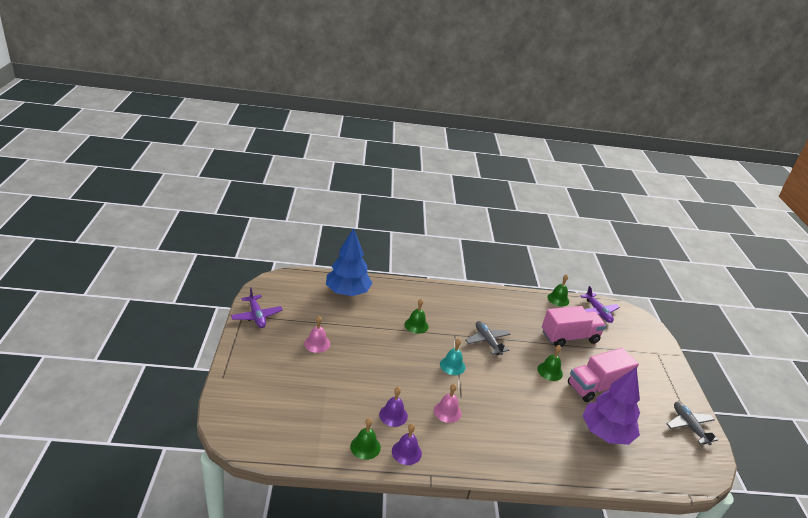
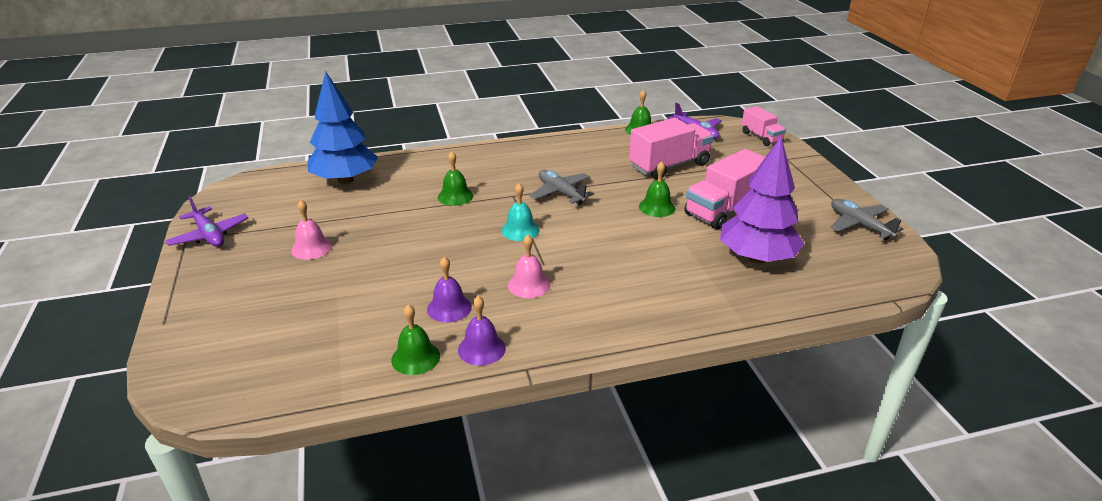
camera: 10 degrees left, 0 degrees up
none -> pink truck [742,106,786,146]

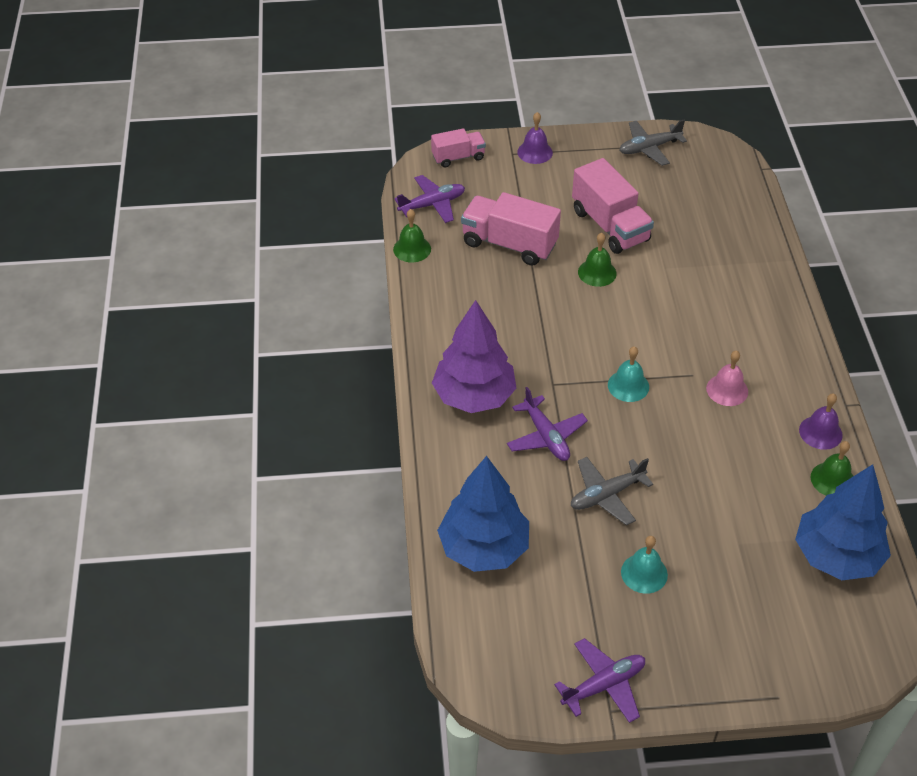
camera: 80 degrees left, 15 degrees up
pink bell [291,200,332,260] -> turquoise bell [621,536,668,594]
purple bell [427,257,472,322] -> purple bell moved to [517,112,553,164]
green bell [438,151,473,206] -> purple plane [507,387,588,461]
grey plane [530,170,594,205] -> grey plane moved to [571,457,653,525]
pink truck [629,118,714,179] -> pink truck turned 45 degrees counterclockwise [461,192,561,266]
purple tree [720,137,804,263] -> purple tree moved to [432,300,516,413]
none -> blue tree [795,464,891,580]

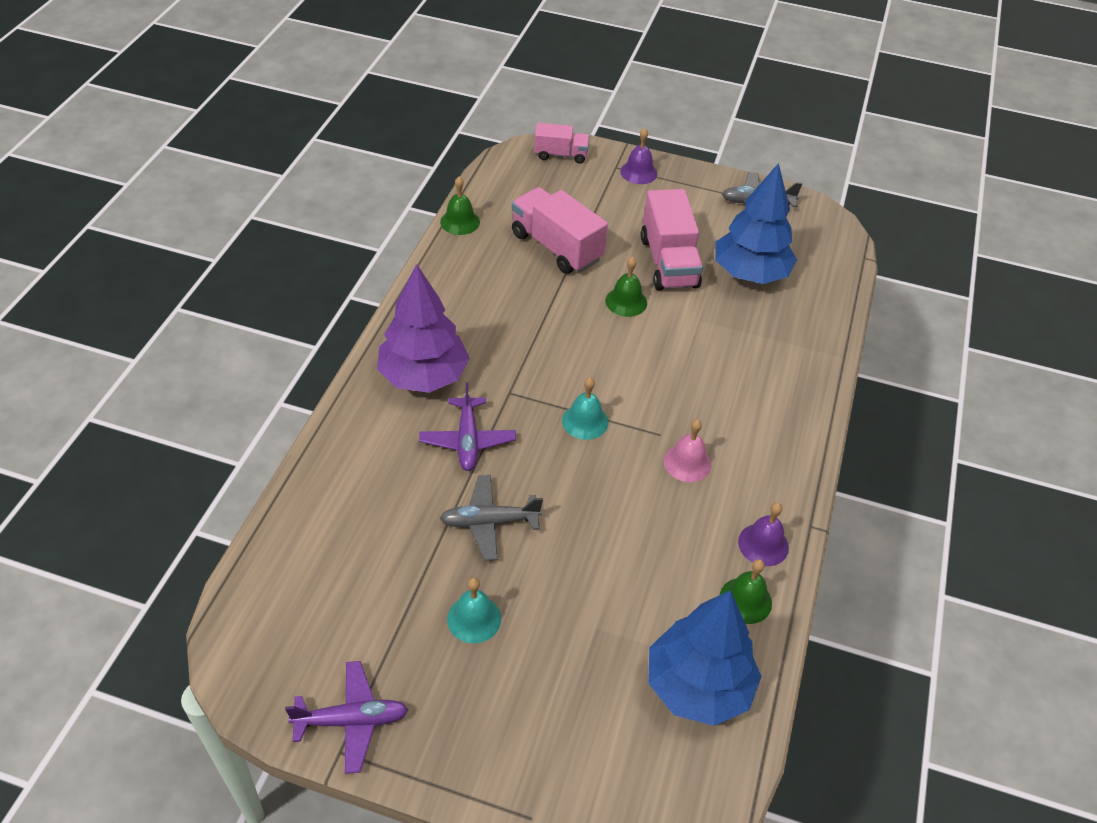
camera: 20 degrees right, 0 degrees up
purple plane [394,175,465,223] -> none
blue tree [437,456,529,572] -> blue tree moved to [715,163,797,284]

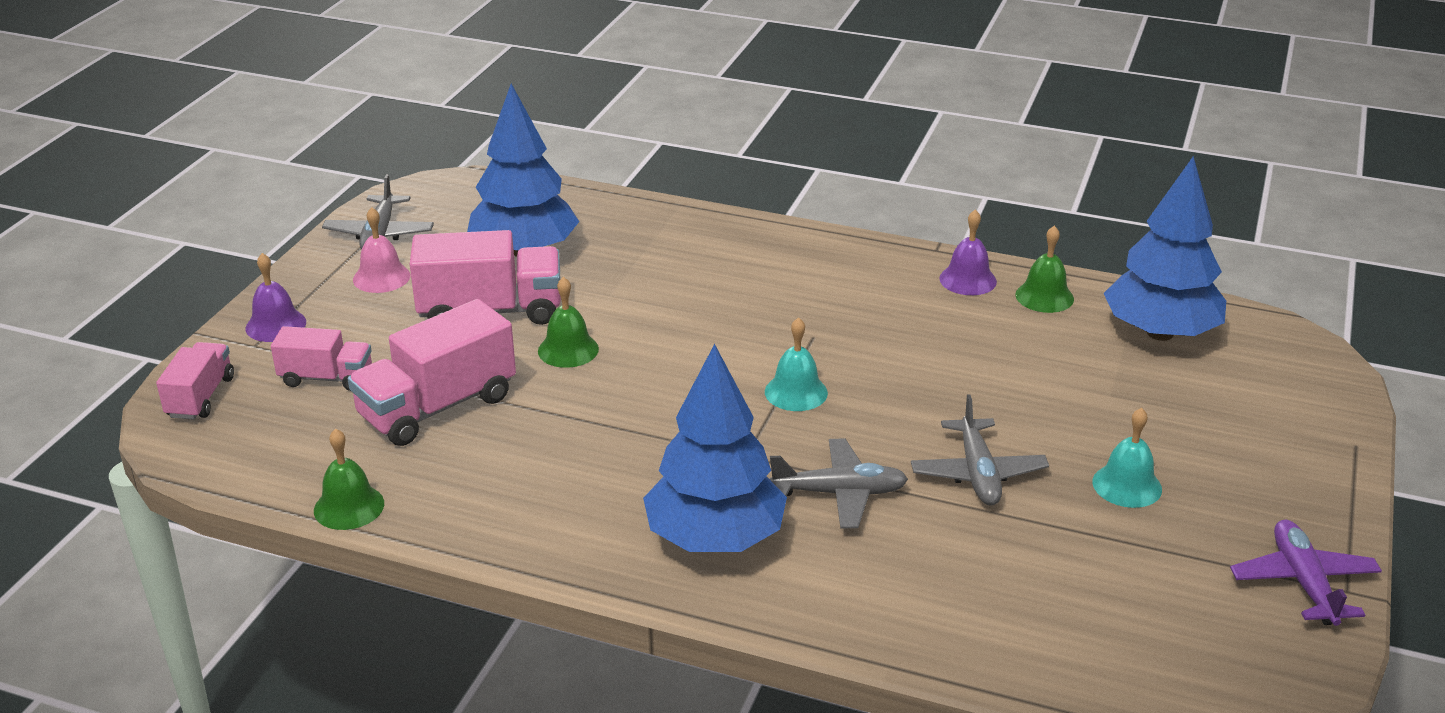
camera: 85 degrees left, 15 degrees down
purple tree [377,264,469,393] -> blue tree [643,344,787,552]
purple plane [419,382,516,471] -> grey plane [769,439,908,528]
pink bell [664,419,711,482] -> pink bell moved to [353,207,410,293]
none -> pink truck [271,326,372,391]

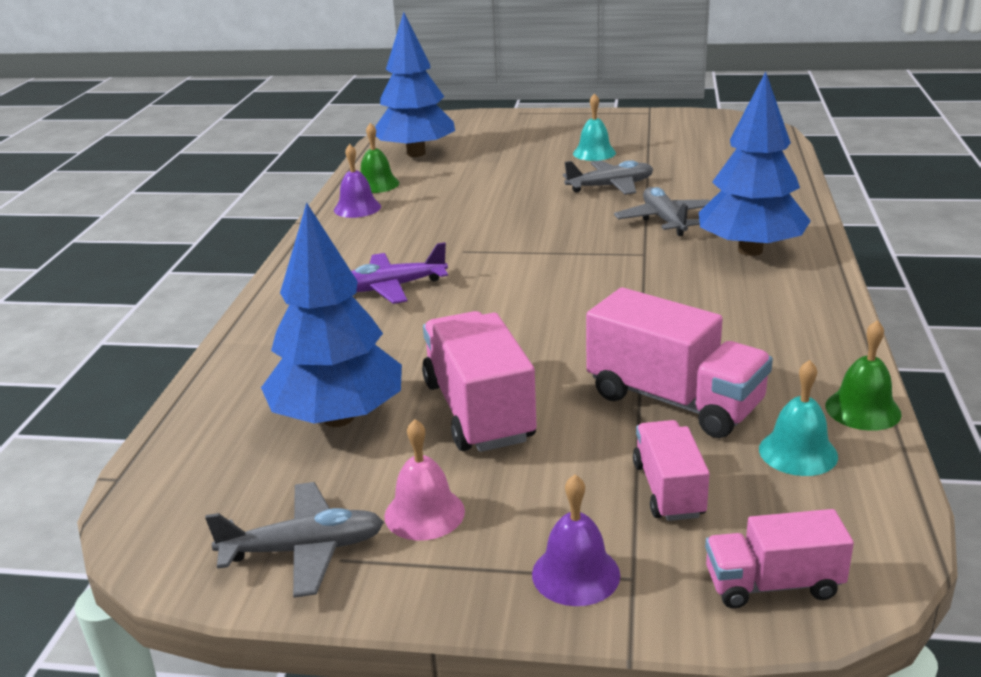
camera: 100 degrees left, 5 degrees down
green bell [538,277,599,368] -> none
turquoise bell [765,317,828,411] -> turquoise bell moved to [759,360,838,476]
purple plane [1230,520,1382,626] -> purple plane moved to [351,242,448,304]

